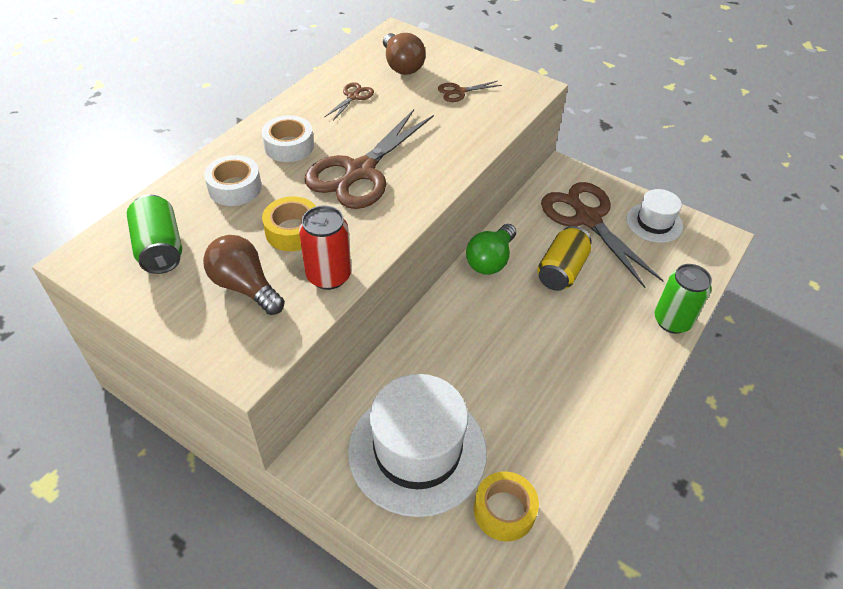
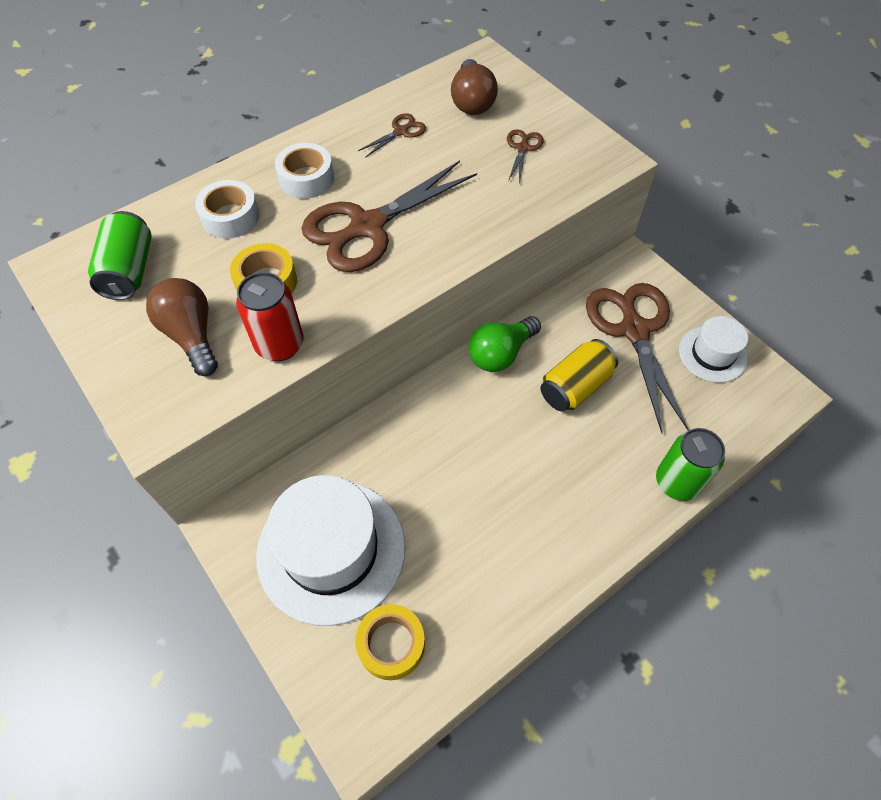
camera: 20 degrees right, 10 degrees up
brown scissors [438,81,502,102] -> brown scissors turned 105 degrees clockwise [507,129,544,184]

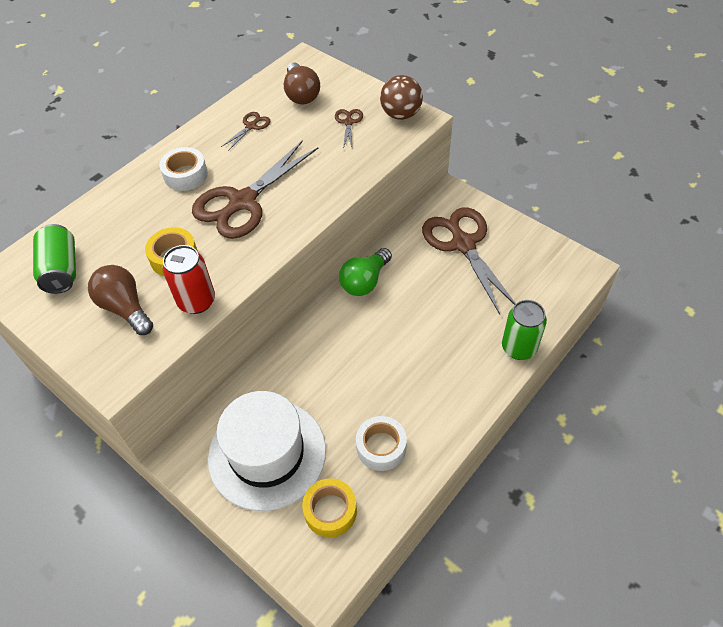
camera: 10 degrees left, 5 degrees down
white tape [195,180,260,239] -> white tape moved to [356,416,407,471]
yellow can [540,339,618,412] -> none
white hat [679,316,748,383] -> none
none -> brown ball [380,75,423,120]

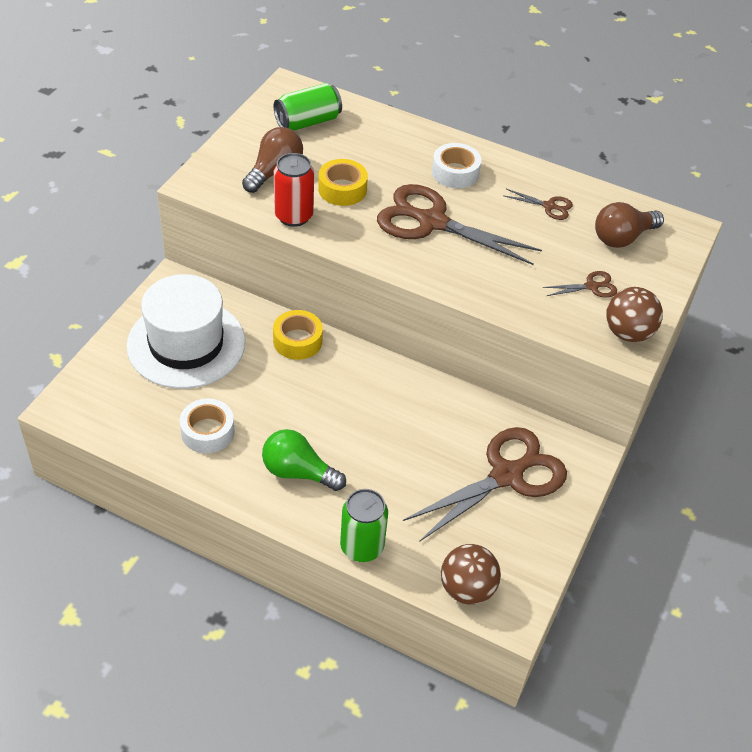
camera: 70 degrees right, 5 degrees down
yellow tape [302,478,357,538] -> yellow tape moved to [273,310,323,360]
green light bulb [339,248,392,296] -> green light bulb moved to [262,429,346,491]
none -> brown ball [441,544,501,605]

